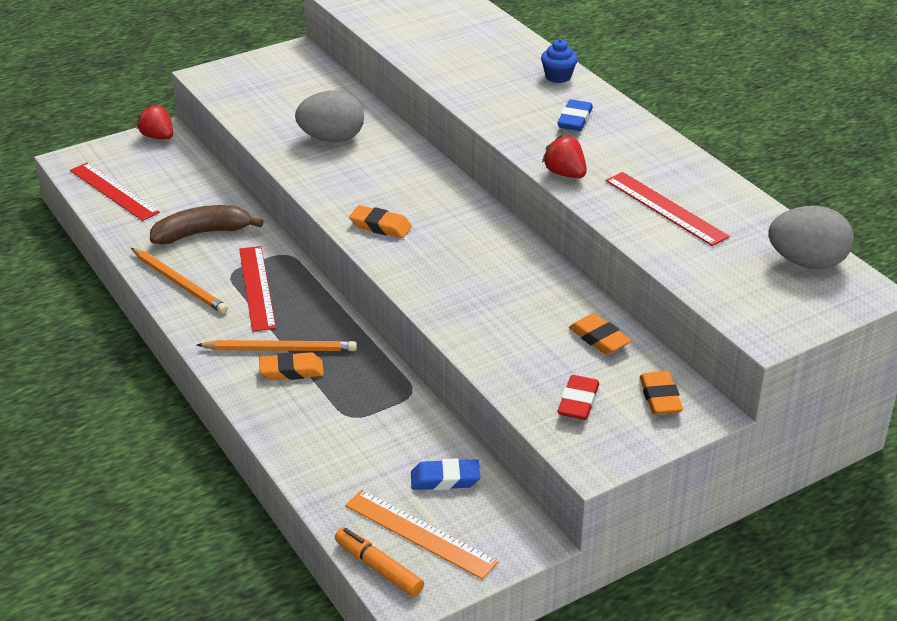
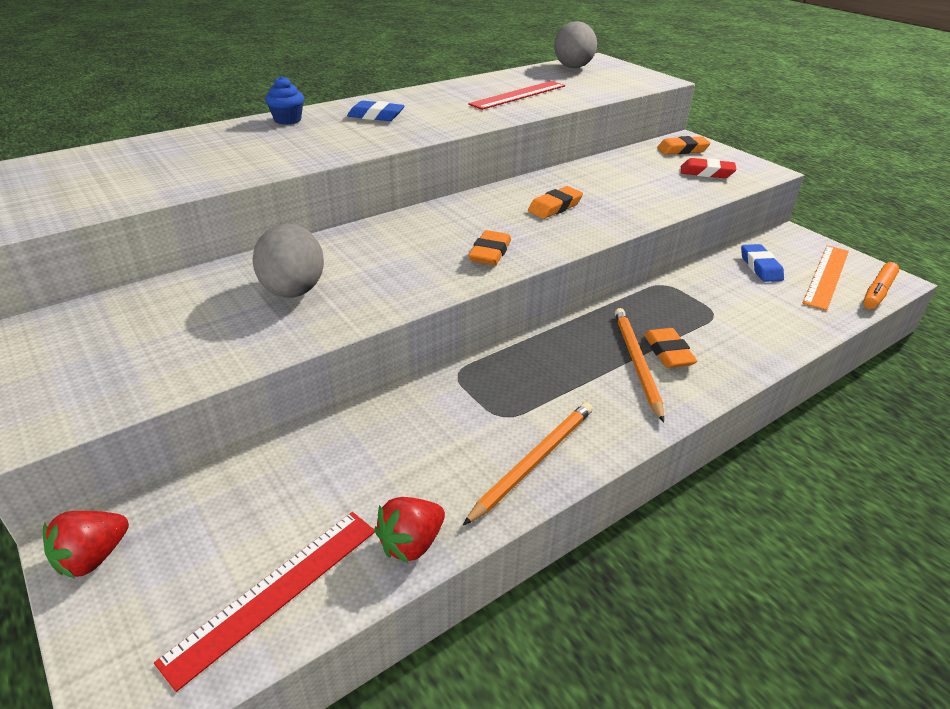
camera: 95 degrees left, 0 degrees up
brown banana [150,205,264,245] -> none
red ruler [239,246,276,331] -> none
red strawberry [542,135,587,178] -> red strawberry moved to [374,497,445,563]
orange eraser [569,314,632,355] -> orange eraser moved to [528,186,583,219]

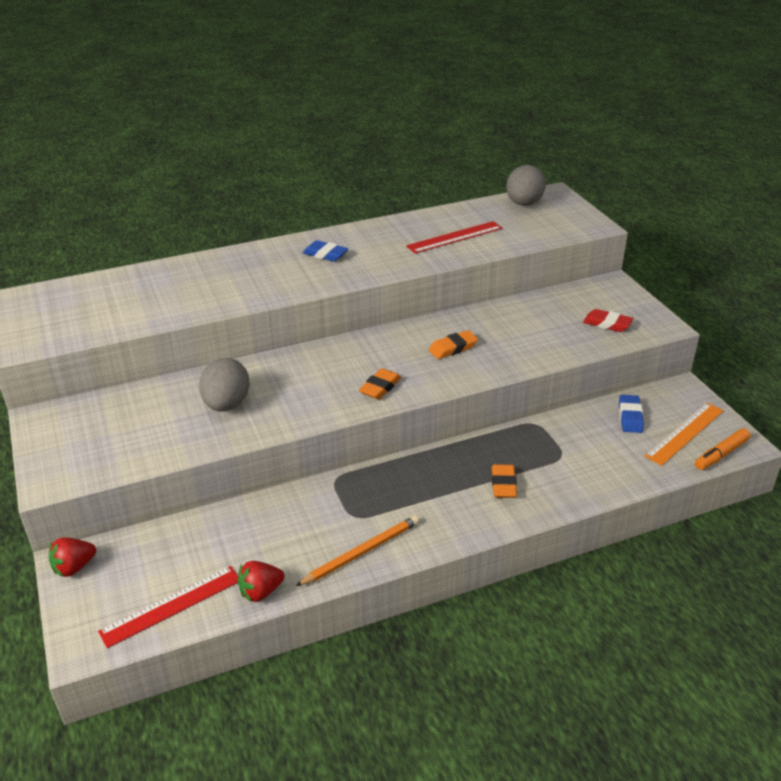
camera: 15 degrees right, 0 degrees up
blue cupcake [265,76,304,125] -> none
orange pencil [615,308,664,423] -> none
orange eraser [657,136,711,154] -> none

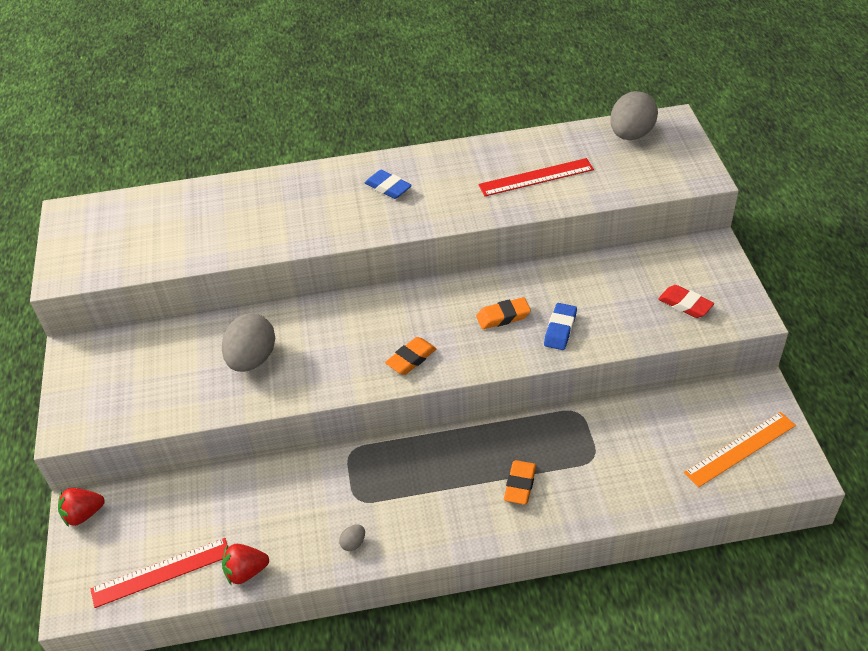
camera: 15 degrees right, 10 degrees up
orange pencil [296,516,419,586] -> grey egg [339,524,365,551]
blue eraser [619,395,644,433] -> blue eraser moved to [544,303,577,350]
orange marker [695,428,751,470] -> none

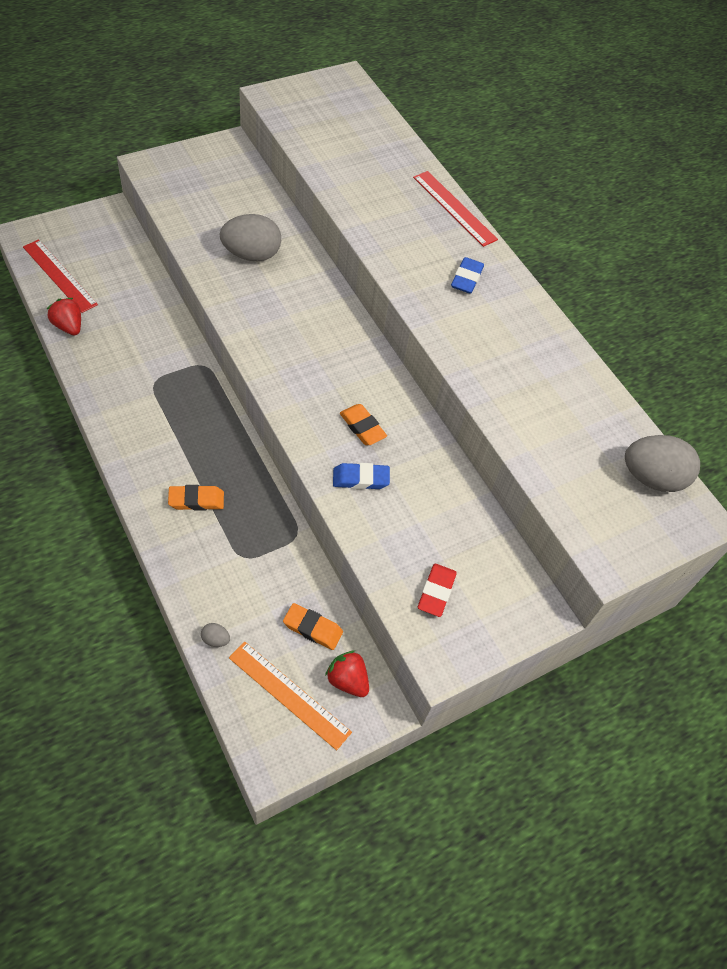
camera: 60 degrees right, 10 degrees up
red strawberry [58,488,105,527] -> red strawberry moved to [325,650,369,697]
grey egg [339,524,365,551] -> grey egg moved to [201,623,230,647]
orange eraser [385,337,437,375] -> orange eraser moved to [283,603,343,650]
red ruler [478,158,594,196] -> red ruler moved to [413,171,498,247]

